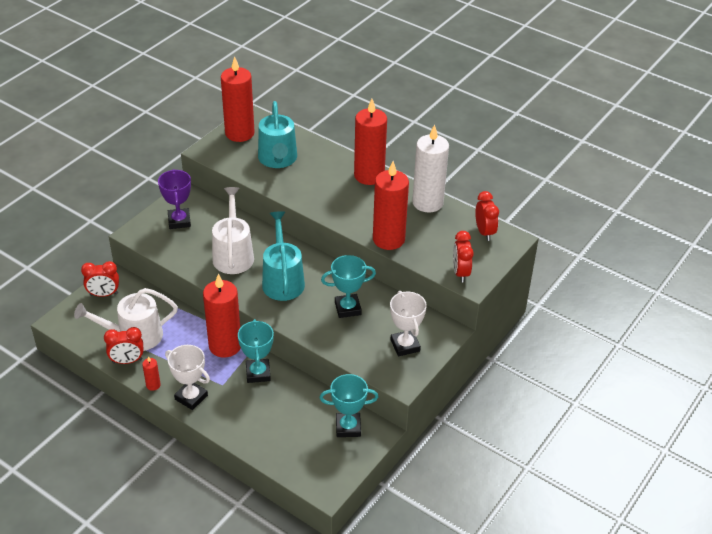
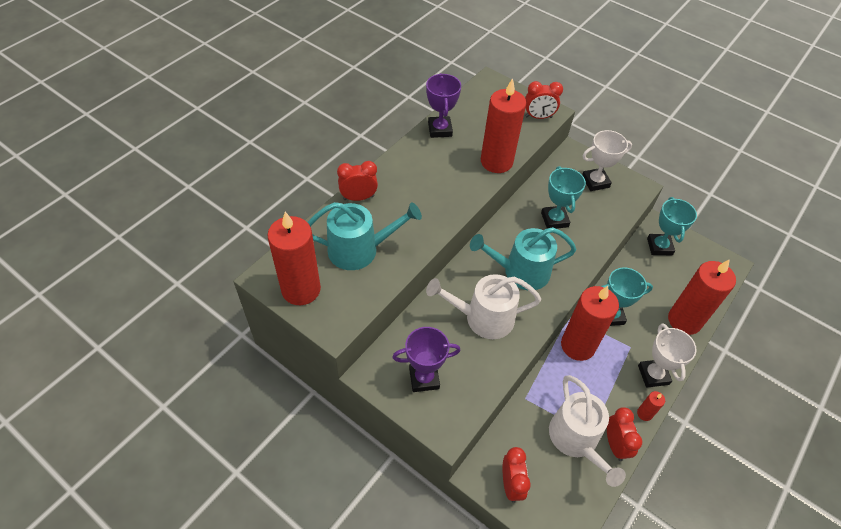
camera: 90 degrees left, 10 degrees up
white trophy [165,345,210,410] -> white trophy turned 45 degrees counterclockwise [638,323,696,388]
red candle [354,99,387,185] -> red candle moved to [668,259,736,335]
white candle [412,124,449,213] -> purple trophy [426,73,461,138]
red clock [475,191,499,241] -> red clock moved to [337,161,378,201]

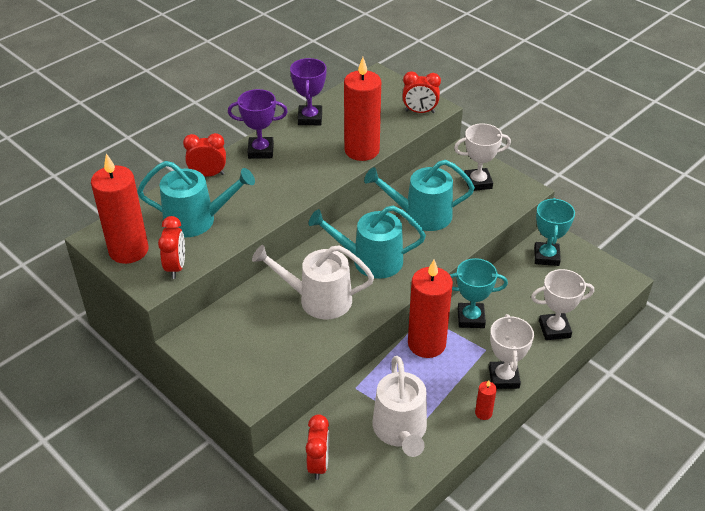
camera: 10 degrees right, 10 degrees down
purple trophy [392,327,461,392] -> purple trophy moved to [228,89,288,159]
turquoise trophy [541,166,586,229] -> turquoise watering can [364,160,475,231]
red clock [607,407,642,461] -> red clock moved to [158,216,185,279]
red candle [668,259,736,335] -> white trophy [531,269,594,340]

